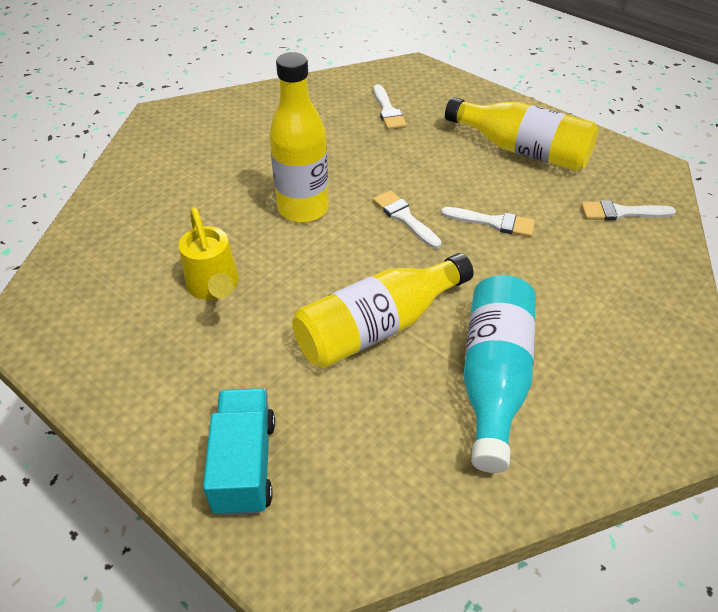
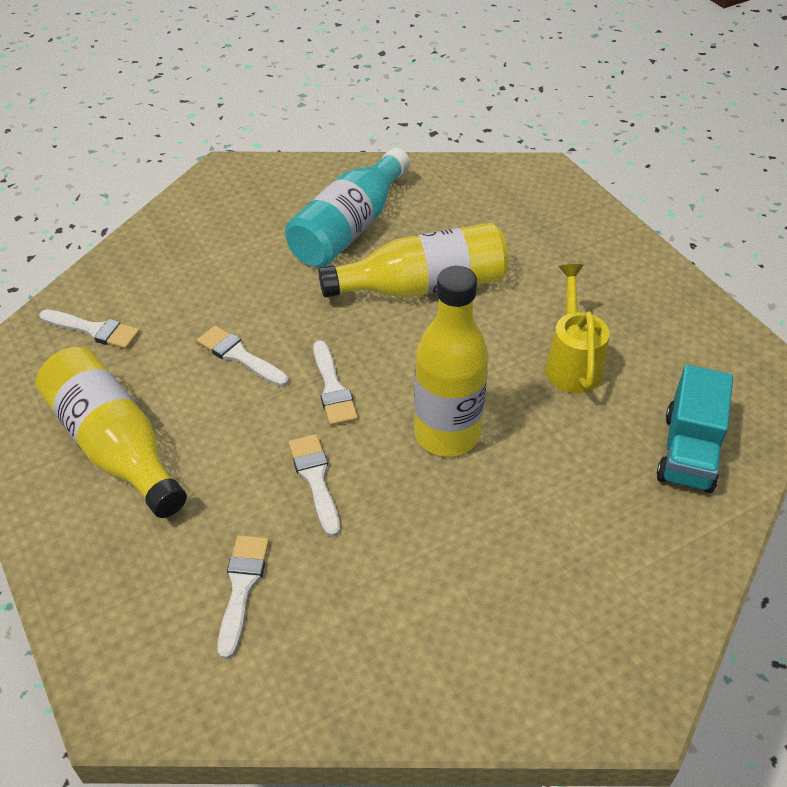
camera: 160 degrees left, 0 degrees up
turquoise truck [203,388,275,516] -> turquoise truck moved to [657,365,733,493]
none -> white brush [289,434,340,537]

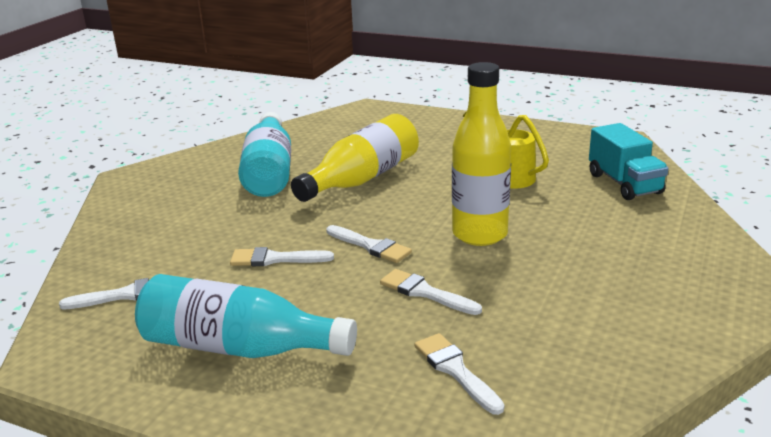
camera: 35 degrees left, 20 degrees down
yellow bottle [36,347,187,518] -> turquoise bottle [135,274,357,358]

